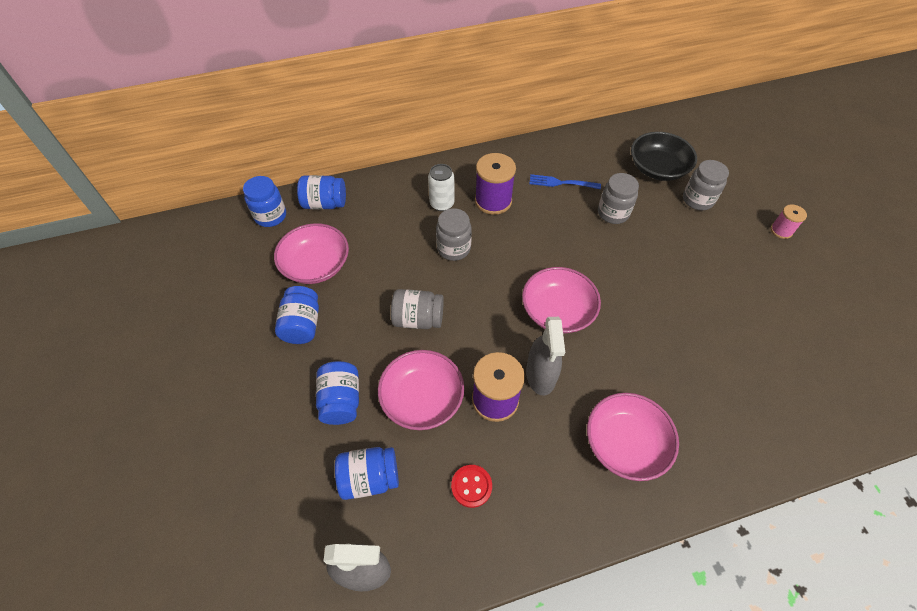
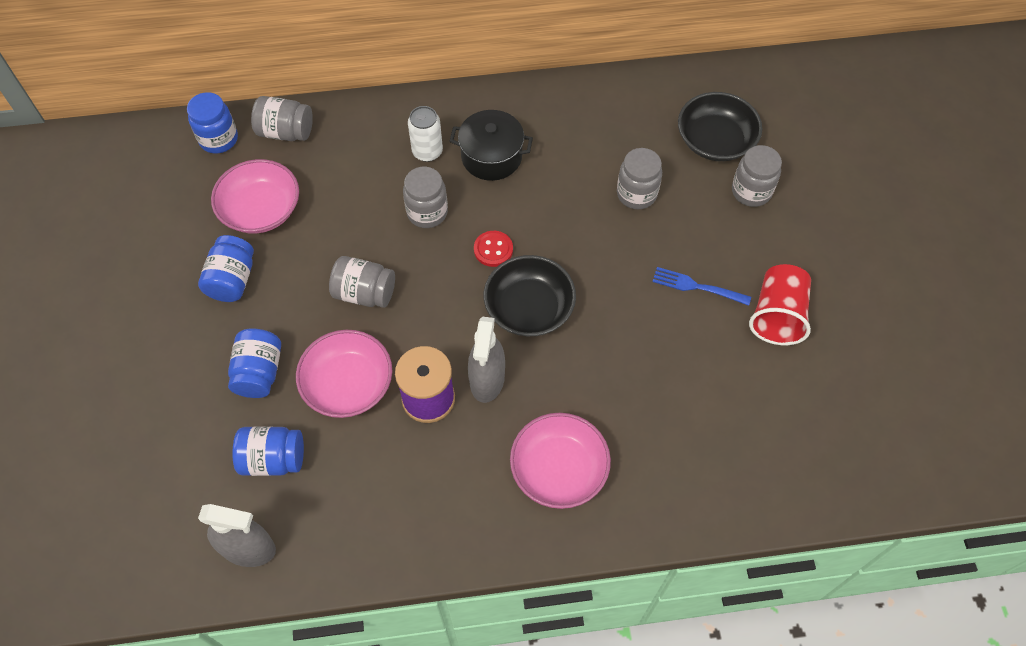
camera: 10 degrees right, 5 degrees up
blue jar [297,175,346,210] -> grey jar [251,96,313,141]
red button [451,465,492,508] -> red button moved to [474,231,513,267]
purple spool [475,153,516,215] -> black pot [450,110,533,181]
pink bowl [522,267,601,333] -> black bowl [484,255,576,336]
blue fork [529,174,601,189] -> blue fork moved to [652,267,751,306]
pink spool [770,204,807,239] -> none
none -> red cup [749,264,811,345]

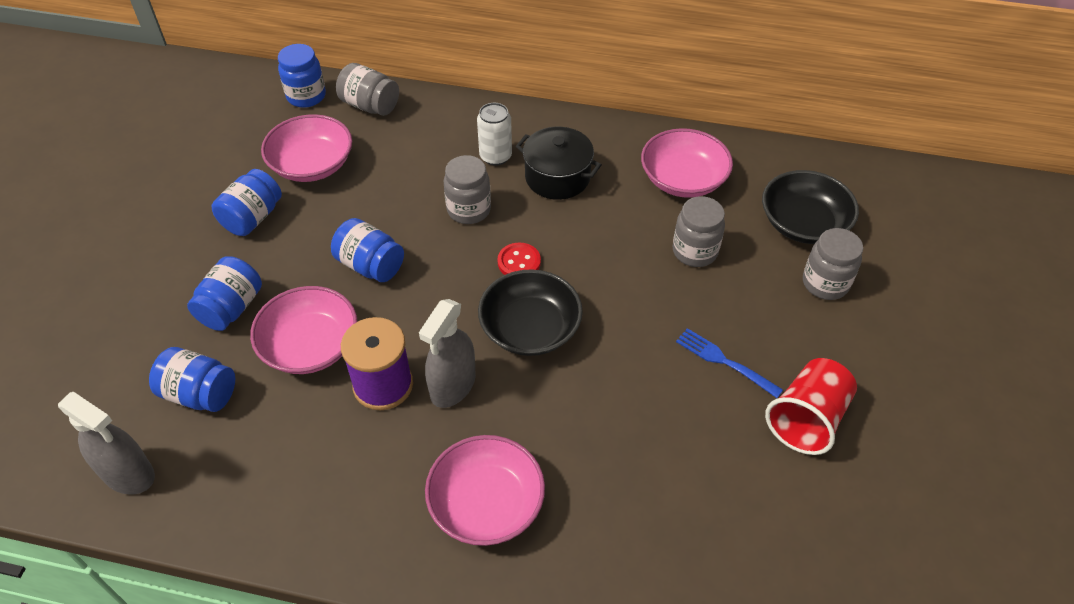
camera: 20 degrees right, 10 degrees down
grey jar [329,256,395,308] -> blue jar [331,218,404,282]
none -> pink bowl [641,128,733,198]

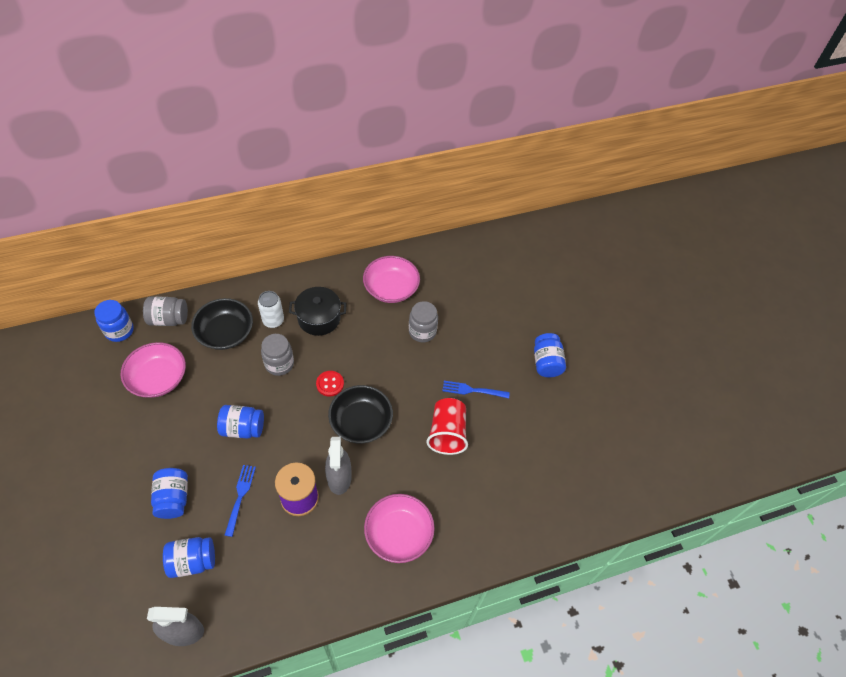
camera: 35 degrees left, 5 degrees up
blue jar [211,169,282,236] -> blue jar moved to [534,333,566,377]
pink bowl [250,286,357,374] -> blue fork [224,465,256,537]
black bowl [762,170,859,244] -> black bowl moved to [191,298,253,350]
red cup [765,358,857,455] -> red cup moved to [426,398,468,455]
grey jar [803,228,863,300] -> none

